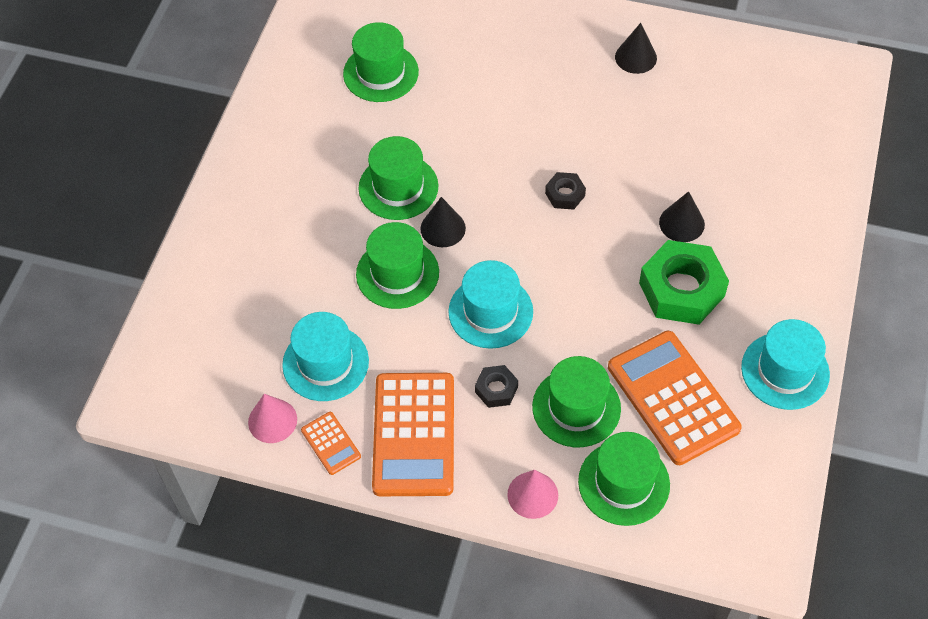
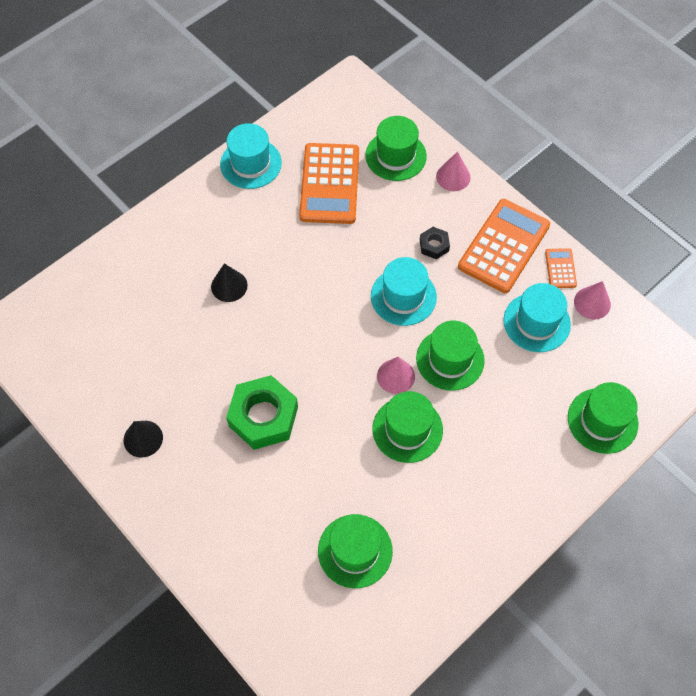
camera: 150 degrees left, 5 degrees up
black cone [420,197,466,247] -> pink cone [377,357,415,394]
green hat [532,356,621,447] -> green hat moved to [568,382,638,454]
black nut [545,172,586,210] -> none
green nut [639,240,729,325] -> green nut moved to [226,375,298,450]

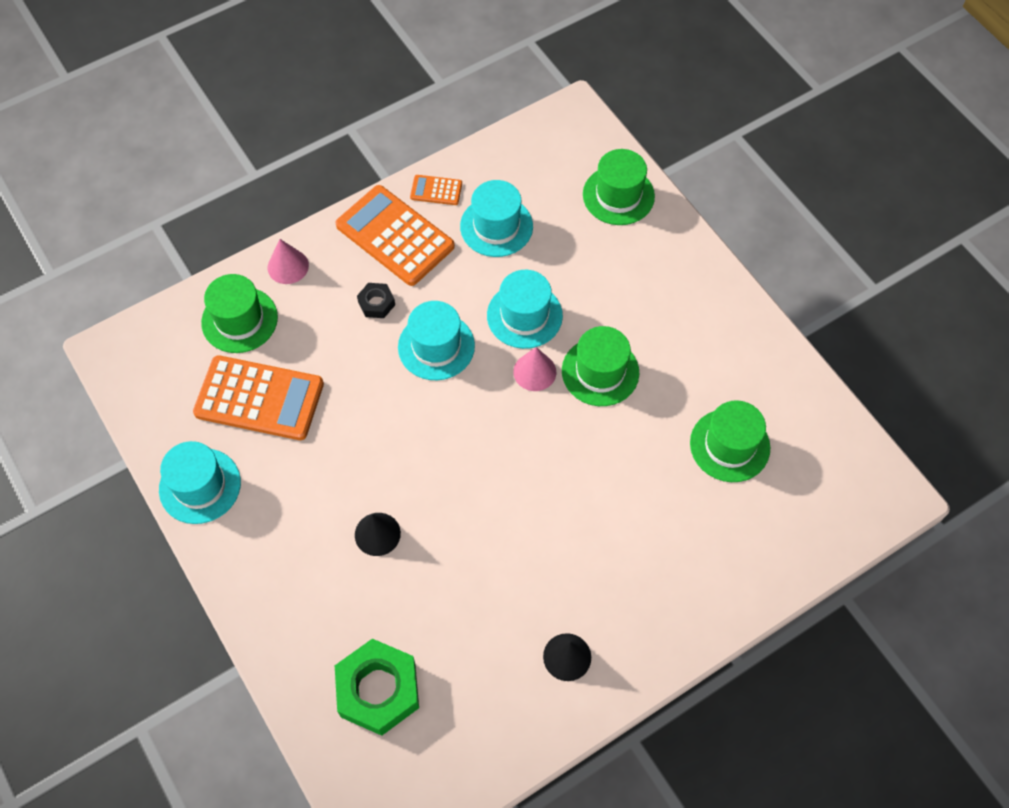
camera: 80 degrees left, 0 degrees up
green nut [226,375,298,450] -> green nut moved to [335,639,419,736]
green hat [416,321,485,391] -> turquoise hat [487,270,563,349]
pink cone [574,281,611,320] -> none

